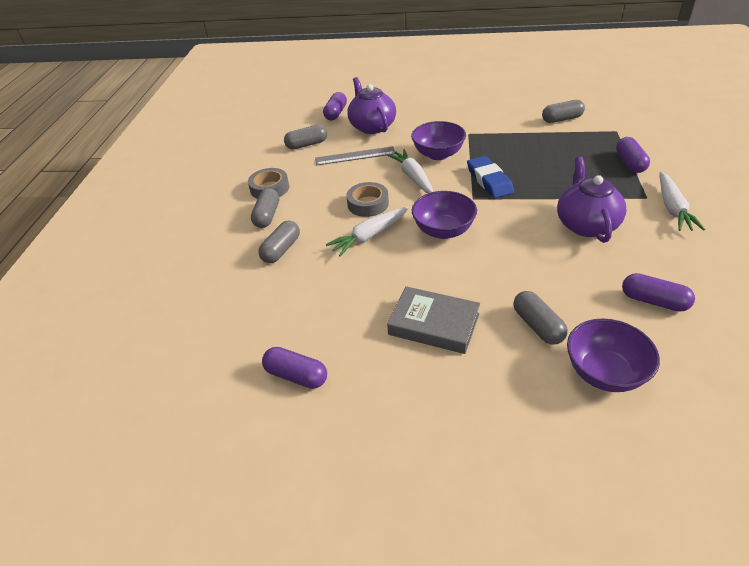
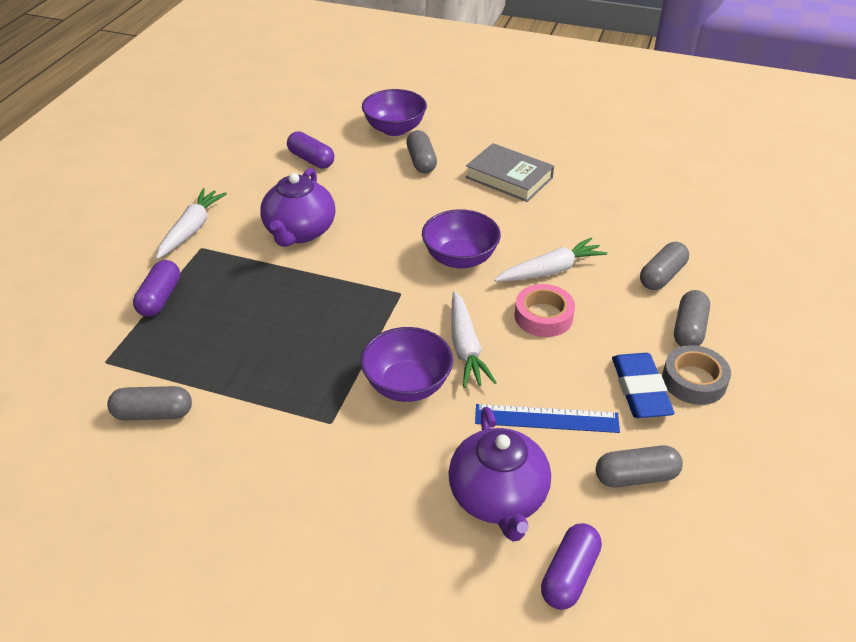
camera: 170 degrees left, 0 degrees up
purple capsule [262,347,327,389] -> none
grey ruler [315,146,396,166] -> blue ruler [475,404,620,433]
grey tape [346,182,389,217] -> pink tape [514,284,575,337]
blue eraser [467,156,514,198] -> blue eraser moved to [612,353,675,418]

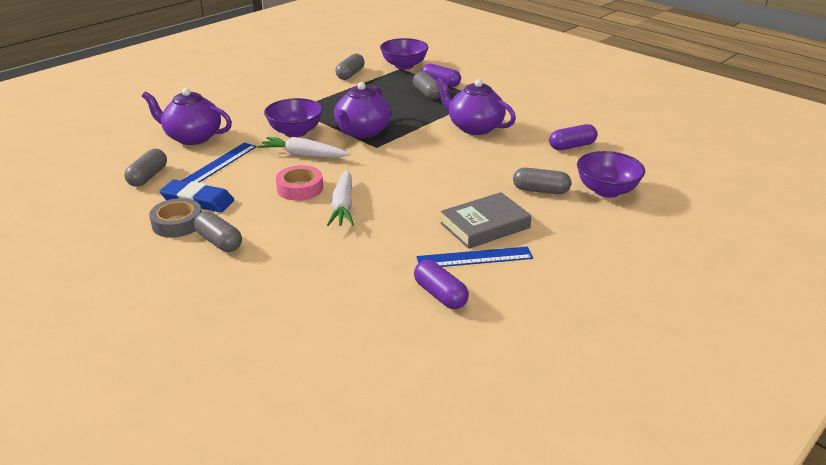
camera: 115 degrees right, 10 degrees down
white carrot [156,188,227,259] -> none
purple bowl [422,209,501,269] -> purple bowl moved to [380,38,428,70]
purple capsule [541,523,602,610] -> purple capsule moved to [414,260,469,309]
grey capsule [640,242,689,290] -> grey capsule moved to [413,71,441,100]
none -> purple teapot [334,82,391,138]
none -> blue ruler [417,247,533,267]

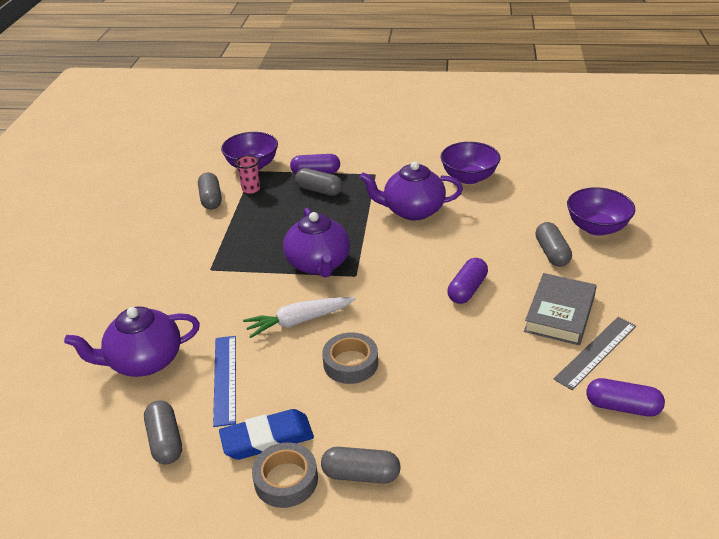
camera: 35 degrees left, 5 degrees up
purple bowl [264,98,323,137] -> purple bowl moved to [440,142,500,184]
pink tape [276,165,323,201] -> grey tape [322,332,378,384]
white carrot [327,170,354,226] -> none
blue ruler [417,247,533,267] -> grey ruler [554,317,636,390]
grey capsule [513,168,571,194] -> grey capsule turned 75 degrees counterclockwise [535,222,572,267]
purple capsule [549,124,598,150] -> purple capsule moved to [447,258,488,304]
none -> pink cup [235,155,260,194]

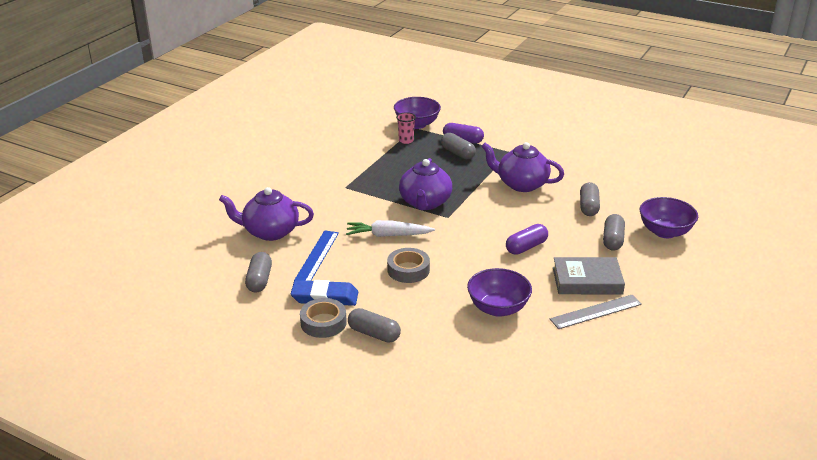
camera: 20 degrees right, 5 degrees down
grey capsule [198,172,222,210] -> grey capsule moved to [580,182,600,216]
purple bowl [440,142,500,184] -> purple bowl moved to [467,268,532,317]
grey book [524,273,597,345] -> grey book turned 45 degrees clockwise [553,257,625,294]
purple capsule [586,378,665,417] -> none

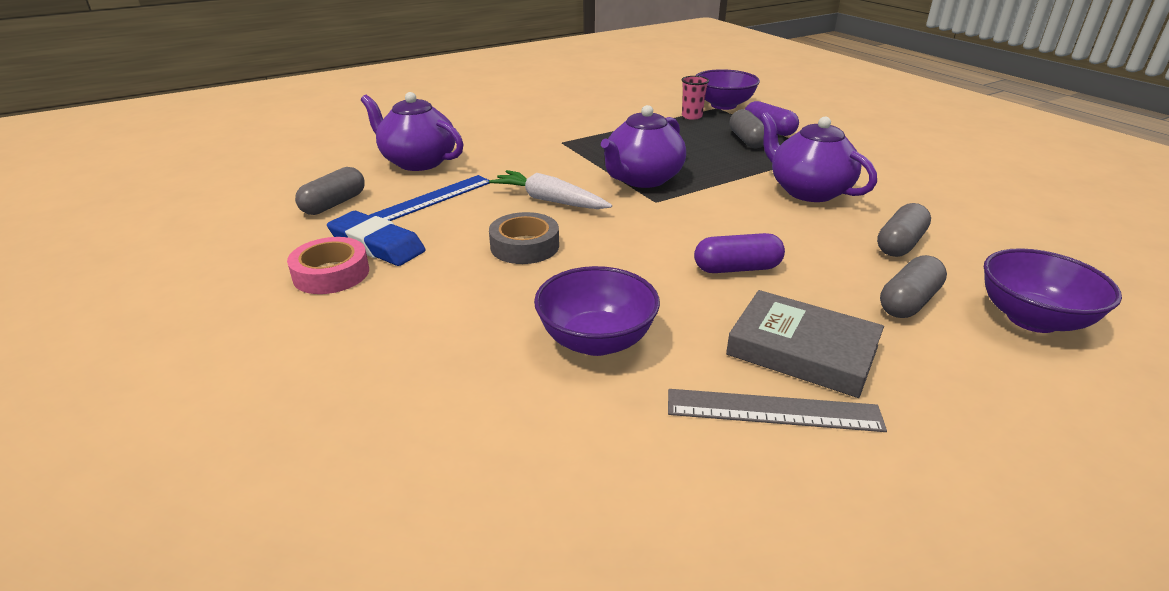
camera: 30 degrees right, 0 degrees up
grey tape [300,298,347,338] -> pink tape [287,237,369,294]
grey capsule [348,308,401,343] -> none

